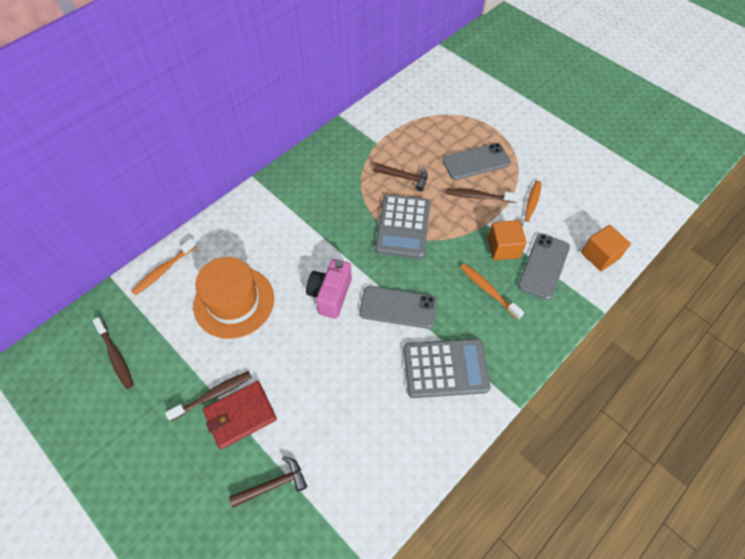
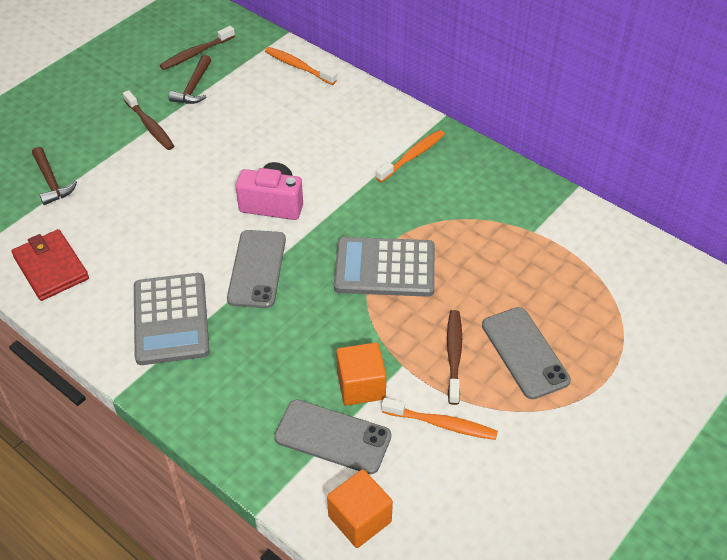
camera: 85 degrees right, 10 degrees down
orange hat [193,257,274,339] -> none
red wallet [203,381,277,449] -> red wallet moved to [11,229,89,301]
brown hammer [374,163,428,191] -> brown hammer moved to [169,55,211,104]
orange toothbrush [460,263,524,320] -> orange toothbrush moved to [376,130,445,182]

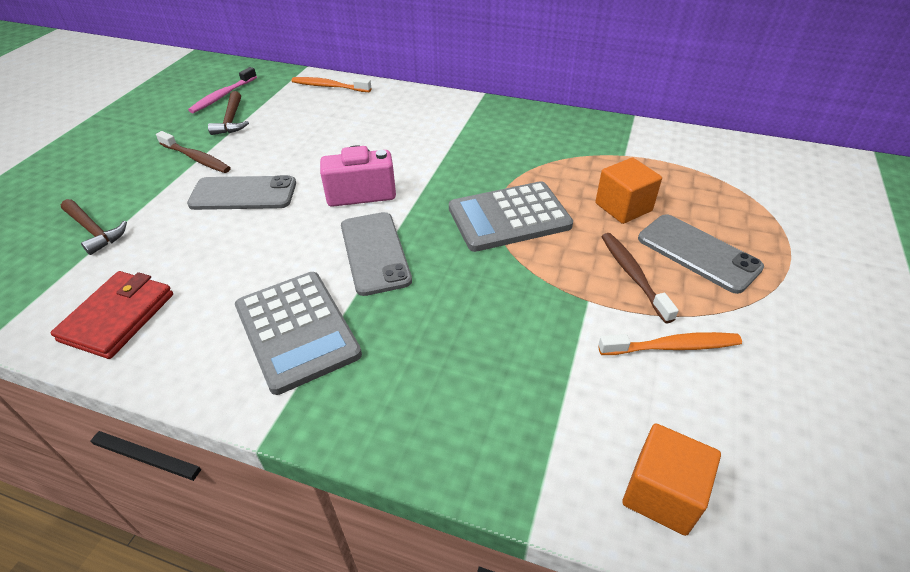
camera: 20 degrees left, 5 degrees down
red wallet [11,229,89,301] -> red wallet turned 75 degrees clockwise [51,271,173,359]
brown toothbrush [160,26,235,70] -> pink toothbrush [188,67,257,113]
grey phone [274,400,391,474] -> grey phone moved to [187,175,296,210]
orange cube [336,342,387,405] -> orange cube moved to [595,158,662,224]
orange toothbrush [376,130,445,182] -> none

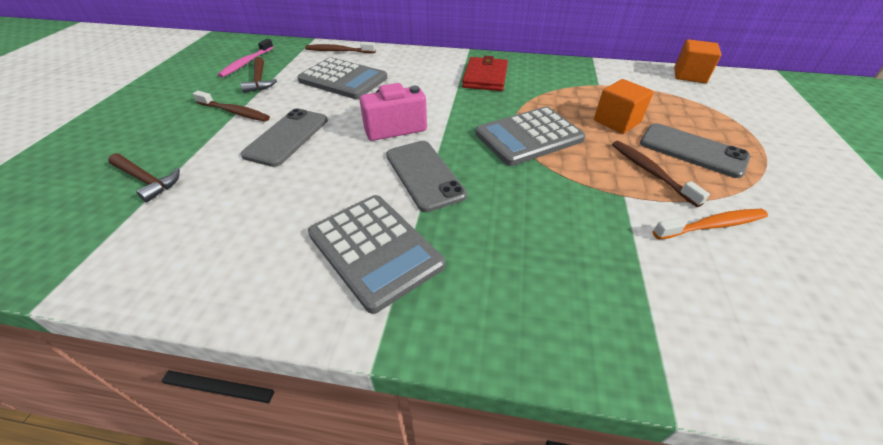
camera: 10 degrees left, 0 degrees up
red wallet [51,271,173,359] -> red wallet moved to [462,56,508,91]
grey phone [187,175,296,210] -> grey phone turned 60 degrees counterclockwise [241,109,328,167]
orange toothbrush [292,77,371,92] -> brown toothbrush [305,42,376,53]
orange cube [622,424,721,536] -> orange cube moved to [674,39,721,83]
none -> grey calculator [297,57,387,99]

